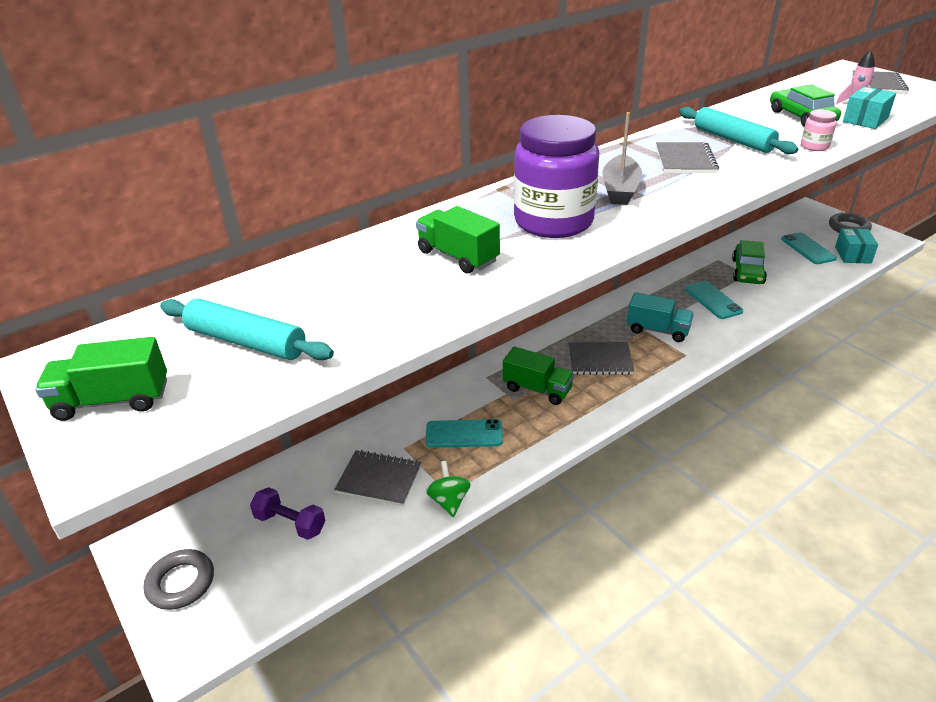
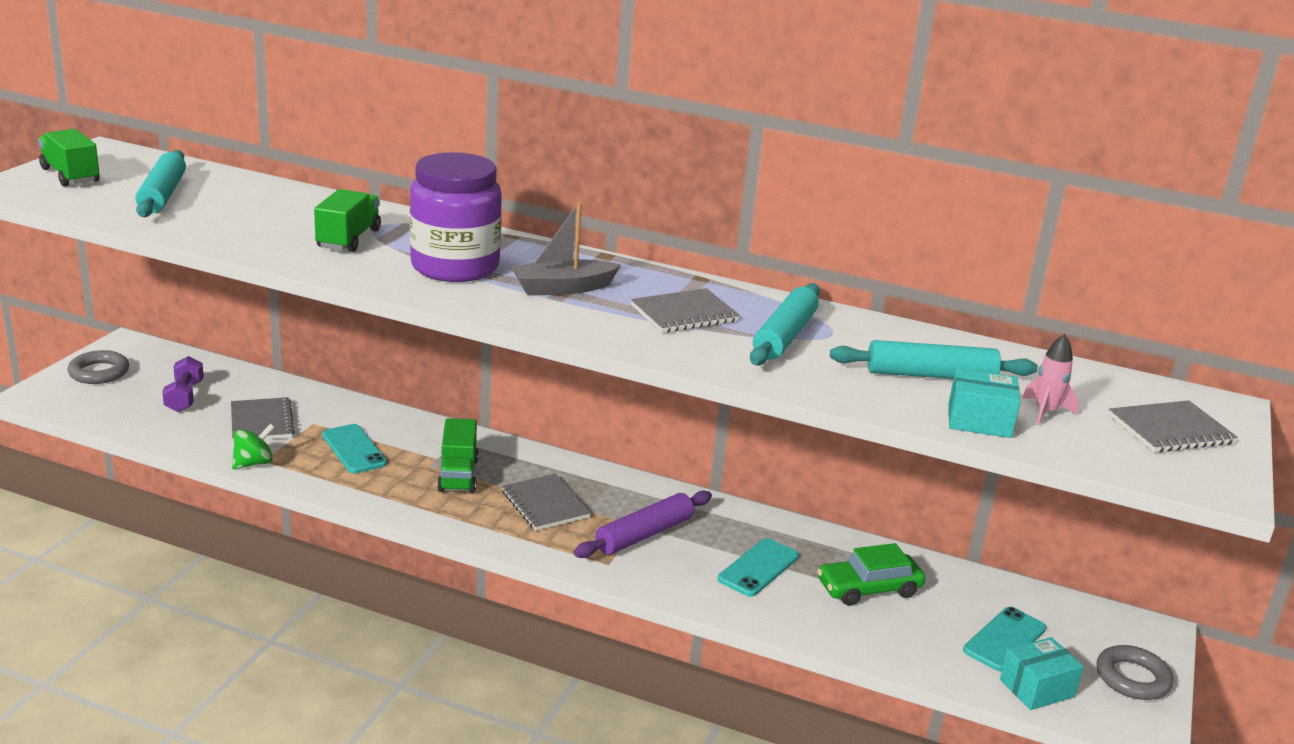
camera: 55 degrees right, 10 degrees down
turquoise truck [627,292,694,342] -> purple rolling pin [574,490,712,558]
green car [770,84,841,127] -> turquoise rolling pin [830,340,1038,379]
pink jar [801,109,837,151] -> none

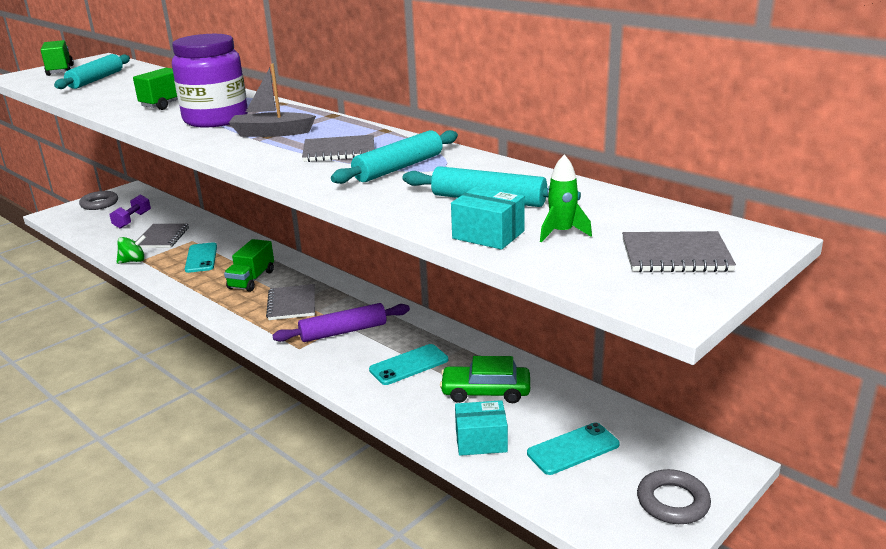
camera: 25 degrees right, 0 degrees up
turquoise box [1000,637,1084,710] -> turquoise box moved to [455,400,508,456]
pink rocket [1022,334,1079,426] -> green rocket [540,155,592,242]

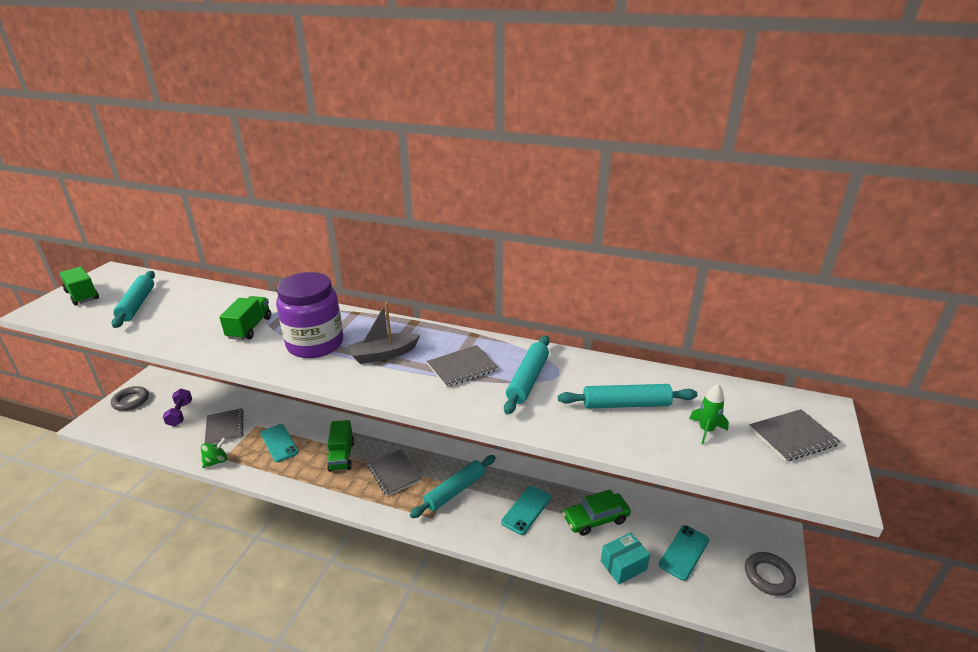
camera: 25 degrees left, 5 degrees up
purple rolling pin [272,303,410,342] -> turquoise rolling pin [410,455,496,518]
turquoise box [451,186,525,250] -> none

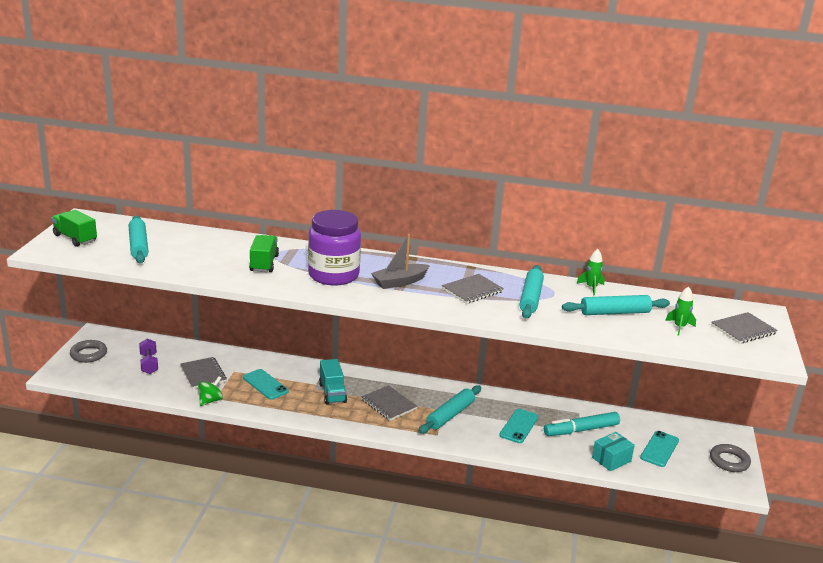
camera: 10 degrees left, 5 degrees down
green truck [327,420,354,472] -> turquoise truck [319,359,347,405]
green car [563,489,631,536] -> turquoise marker [544,412,620,436]
none -> green rocket [576,249,605,296]

